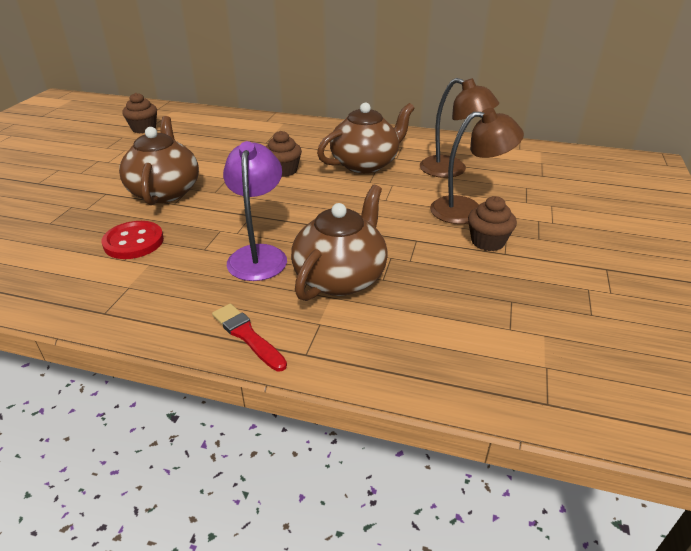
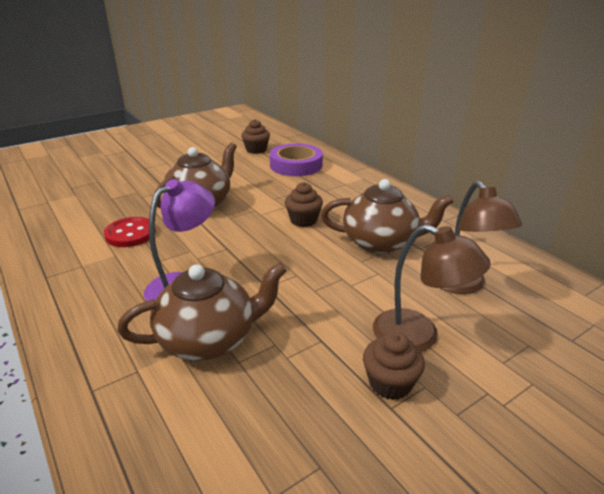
camera: 40 degrees right, 5 degrees down
red brush [212,303,287,371] -> none
none -> purple tape [270,143,323,176]

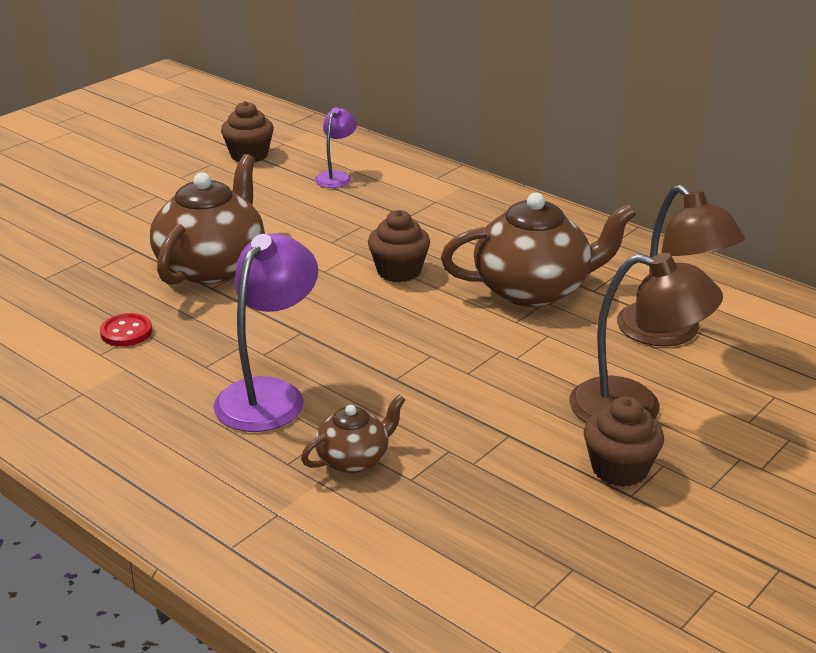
camera: 15 degrees left, 0 degrees up
red button [104,217,156,247] -> red button [100,313,152,346], size x0.62
brown teapot [117,262,287,361] -> brown teapot [301,395,405,473], size x0.51
purple tape [270,143,323,176] -> purple lamp [315,107,357,188]

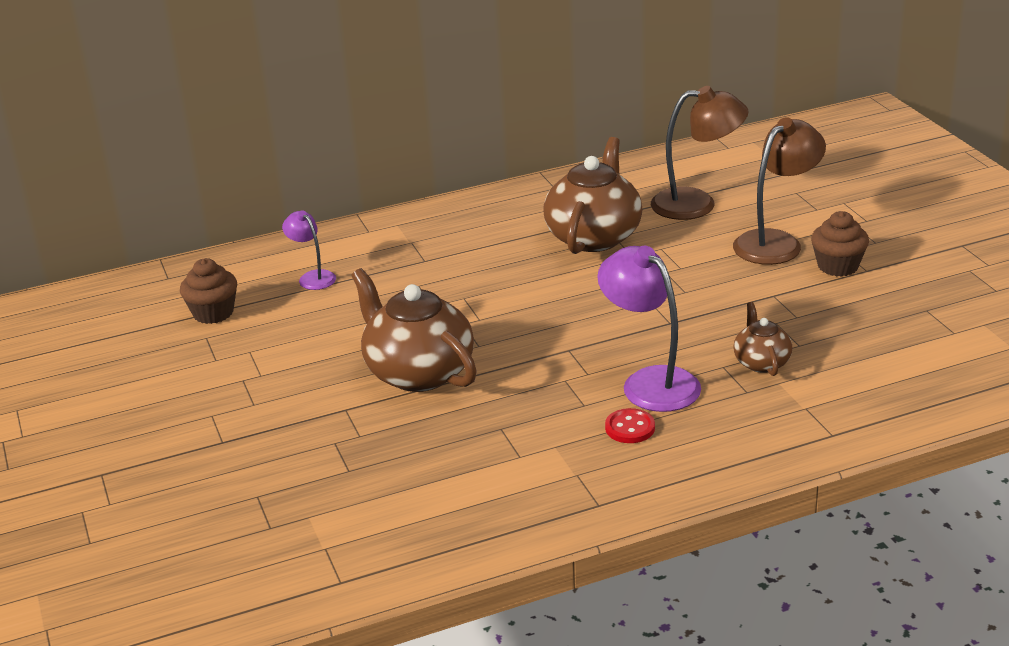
camera: 60 degrees left, 0 degrees up
red button [100,313,152,346] -> red button moved to [605,408,655,443]
brown cupcake [368,210,430,282] -> none

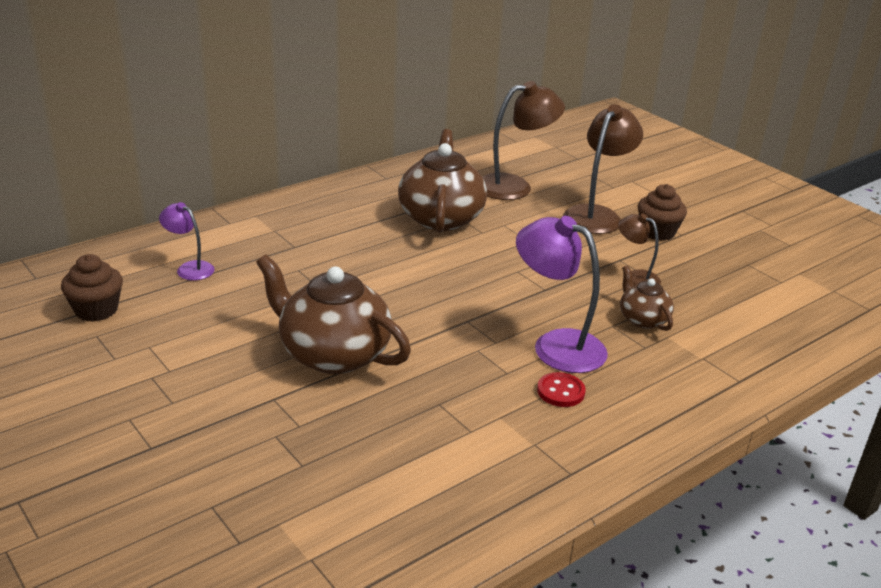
camera: 20 degrees left, 0 degrees up
none -> brown lamp [618,213,661,286]

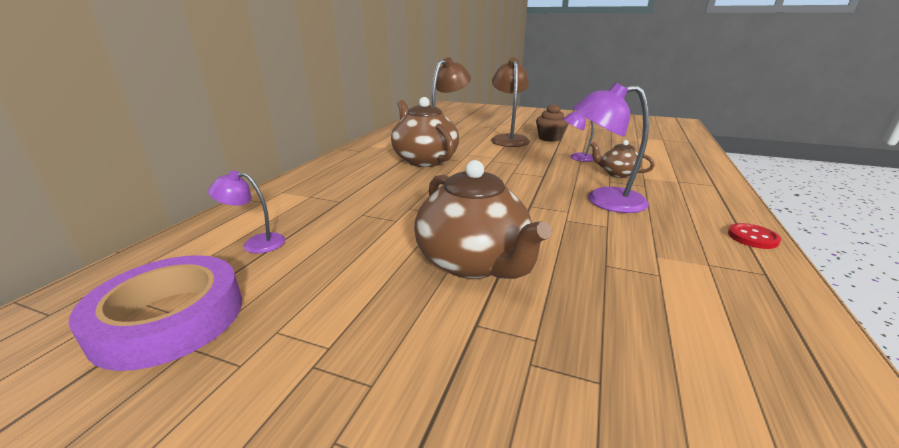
camera: 30 degrees left, 5 degrees down
brown cupcake [61,254,123,322] -> purple tape [68,255,242,371]
brown teapot [256,255,411,374] -> brown teapot turned 120 degrees counterclockwise [414,160,552,279]
red button [537,372,586,407] -> red button moved to [728,223,781,249]
brown lamp [618,213,661,286] -> purple lamp [563,112,594,162]

